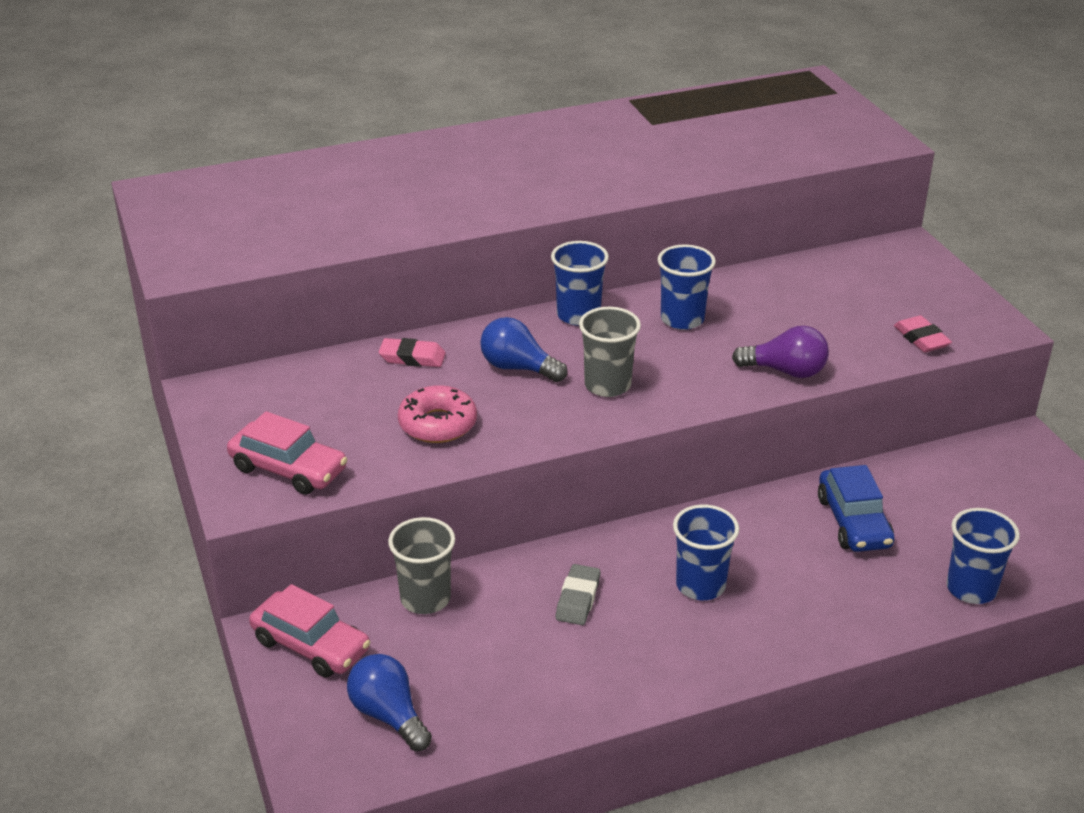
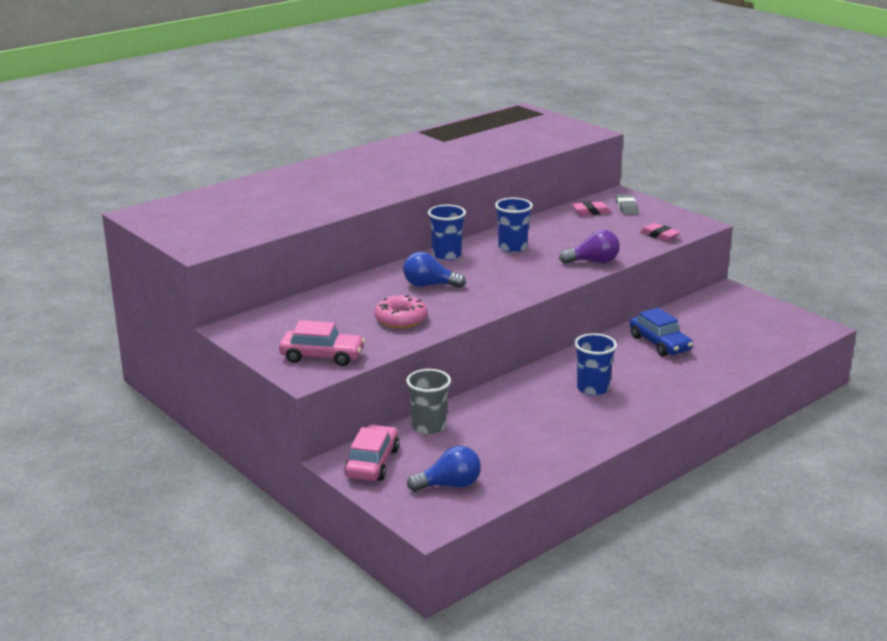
camera: 20 degrees left, 10 degrees down
pink car [249,584,371,678] -> pink car turned 90 degrees counterclockwise [344,425,399,481]
blue light bulb [347,654,432,751] -> blue light bulb turned 135 degrees clockwise [407,446,481,491]
pink eraser [379,338,446,367] -> pink eraser moved to [572,201,612,215]
grey eraser [556,564,600,625] -> grey eraser moved to [615,194,639,215]
grey cup [579,307,641,397] -> none
blue cup [946,508,1020,604] -> none

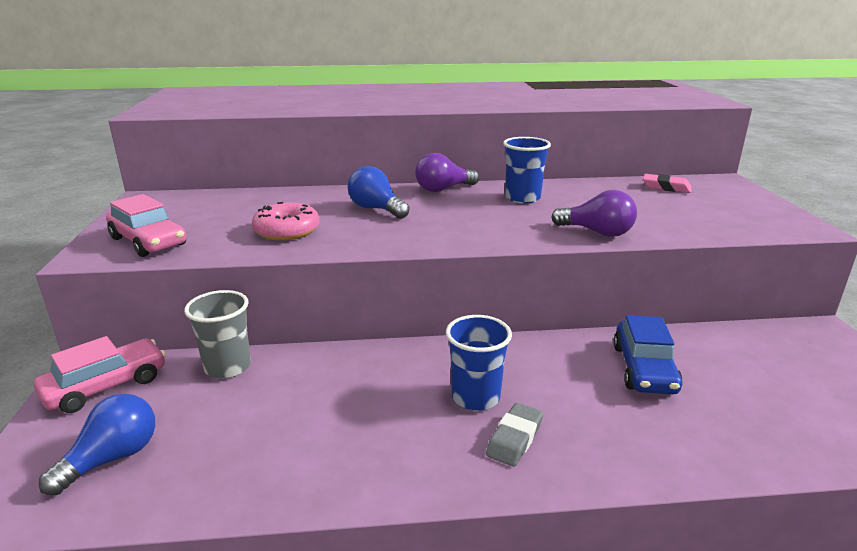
camera: 35 degrees right, 0 degrees up
blue light bulb [407,446,481,491] -> blue light bulb turned 75 degrees counterclockwise [39,394,155,495]
blue cup [428,205,466,260] -> purple light bulb [415,153,479,192]
grey eraser [615,194,639,215] -> grey eraser moved to [486,403,543,467]
pink eraser [640,223,681,241] -> none

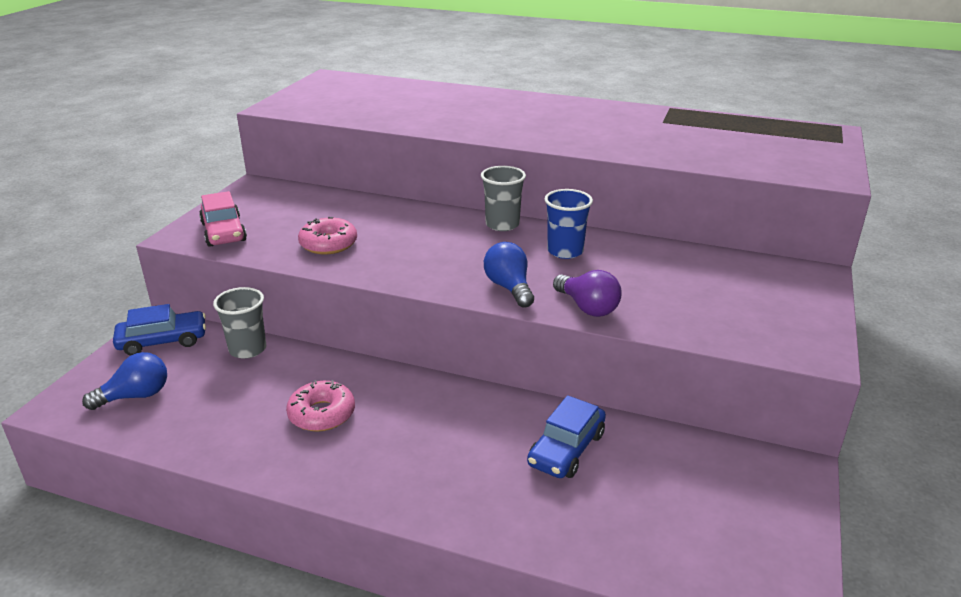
camera: 25 degrees right, 5 degrees up
pink car [34,336,166,413] -> blue car [113,304,206,356]
blue light bulb [348,166,410,219] -> blue light bulb moved to [484,242,534,308]
purple light bulb [415,153,479,192] -> grey cup [481,166,526,231]
blue cup [446,315,512,411] -> none
grey eraser [486,403,543,467] -> none
pink eraser [643,174,692,193] -> none
none -> pink donut [286,380,355,432]

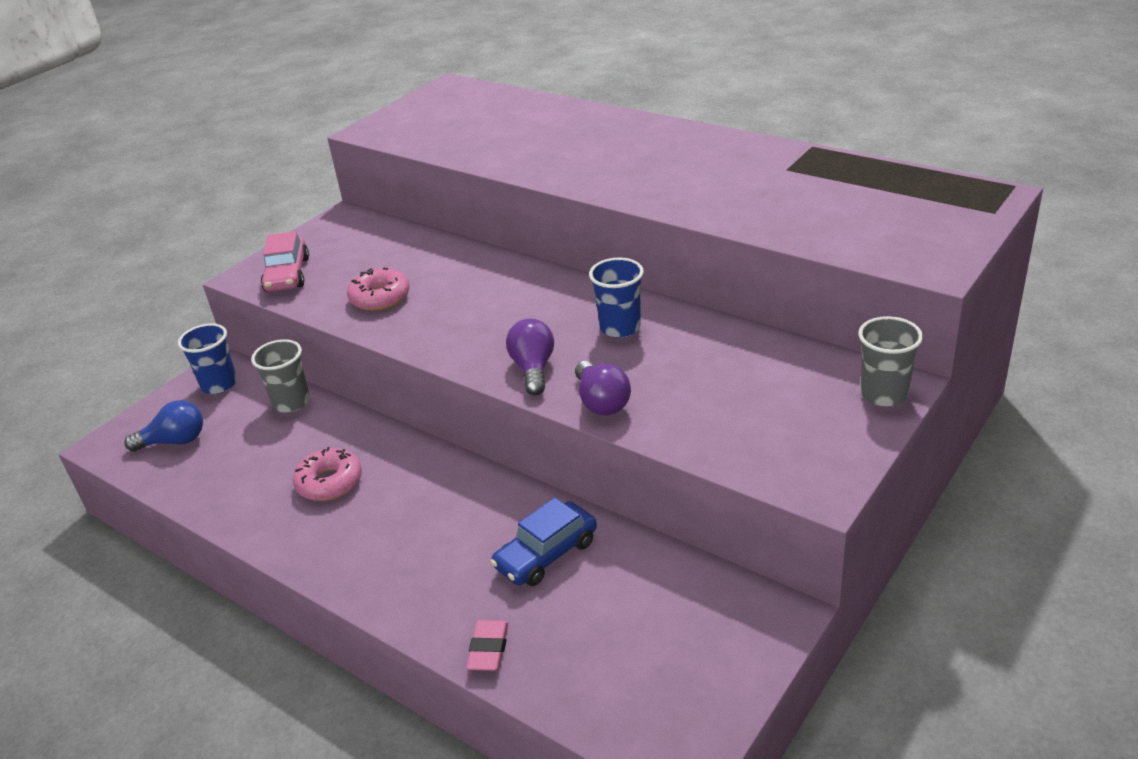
camera: 20 degrees right, 5 degrees up
blue car [113,304,206,356] -> blue cup [178,323,237,394]
grey cup [481,166,526,231] -> grey cup moved to [858,316,923,406]
blue light bulb [484,242,534,308] -> purple light bulb [506,319,554,395]
none -> pink eraser [467,620,508,671]

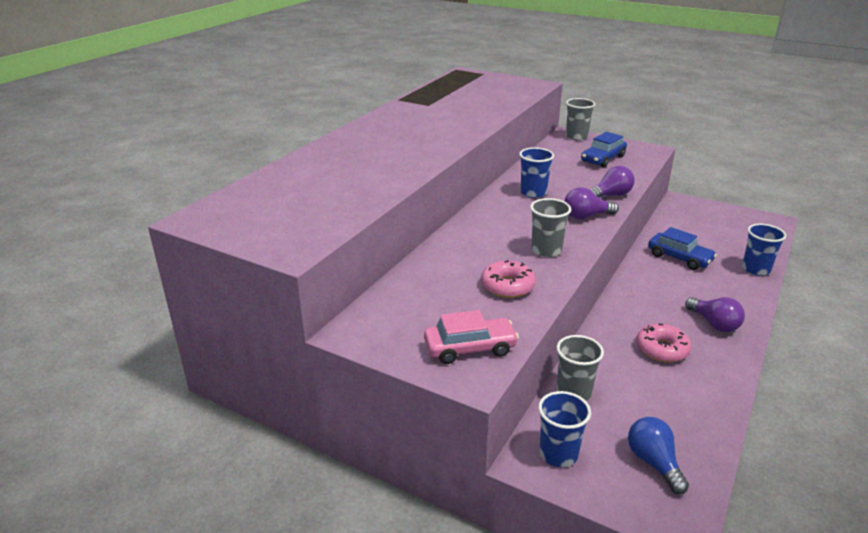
camera: 100 degrees left, 5 degrees down
pink eraser [467,620,508,671] -> blue cup [742,224,786,276]
none -> grey cup [530,198,571,257]
none -> blue car [581,132,627,167]
none -> purple light bulb [685,297,745,332]

